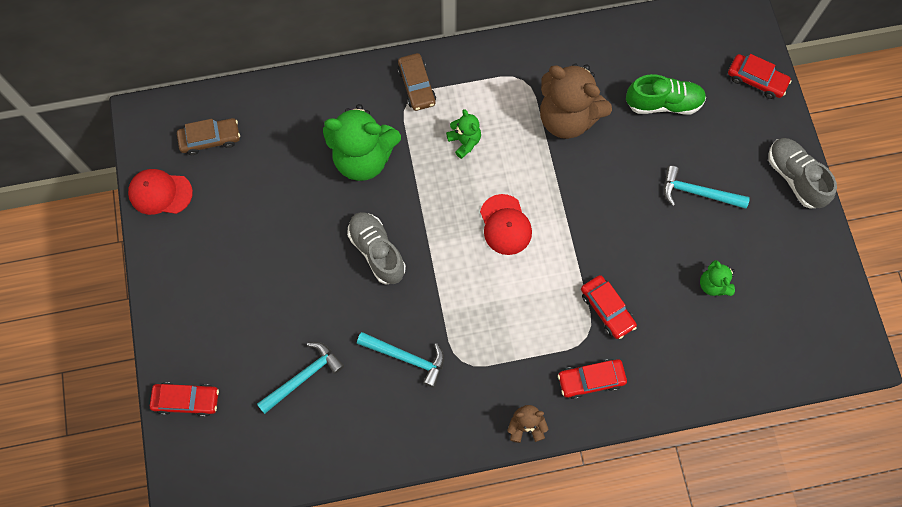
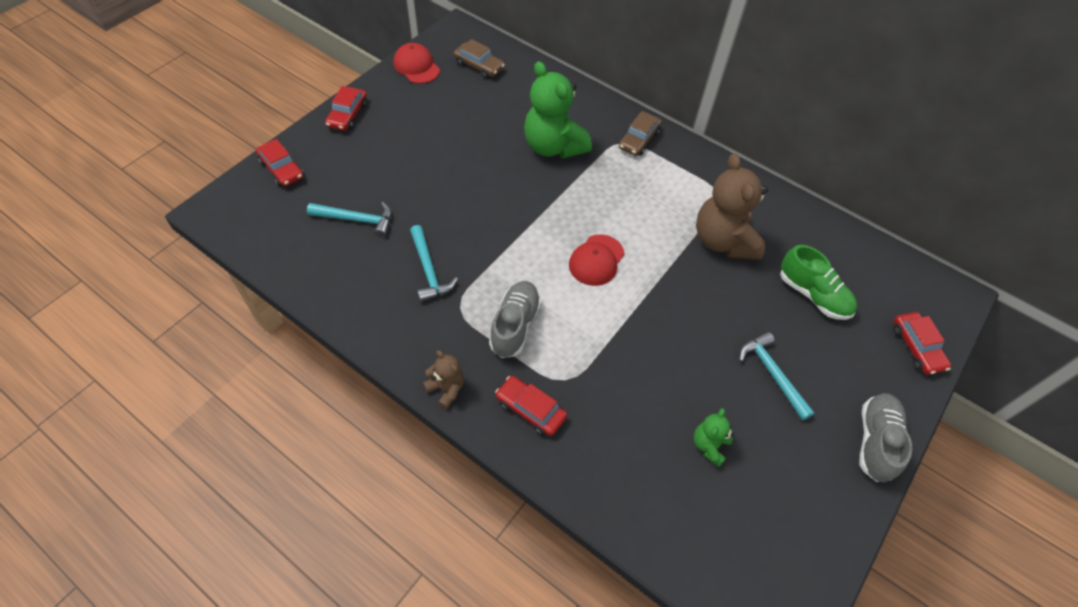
camera: 45 degrees right, 15 degrees down
grey shoe [347,212,406,285] -> grey shoe moved to [489,281,541,358]
green teddy bear [446,109,481,159] -> none
red car [581,275,637,339] -> red car moved to [325,86,367,131]

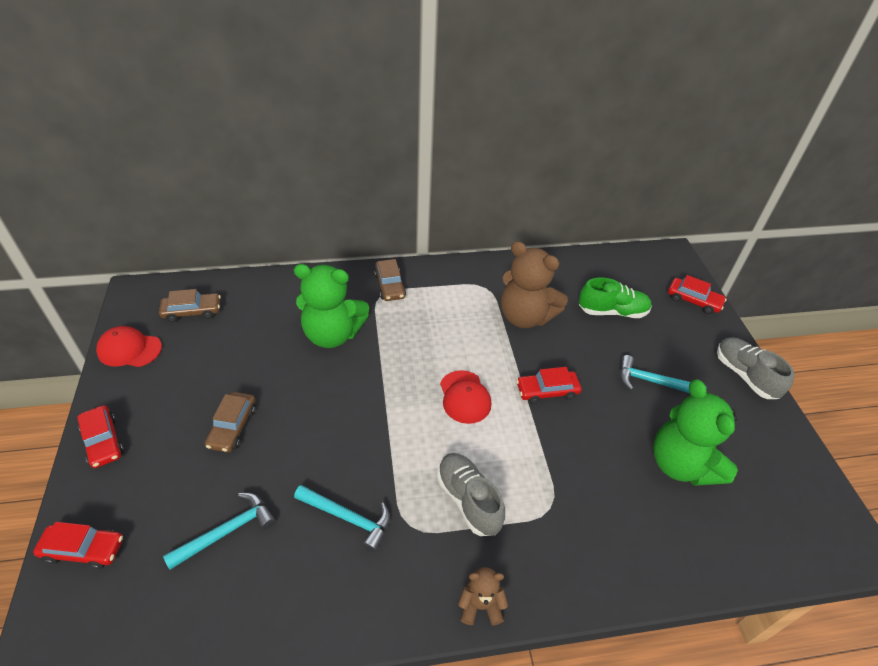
camera: 45 degrees left, 10 degrees down
red car [495,376,567,436] -> red car moved to [516,367,581,404]
green teddy bear [694,408,734,467] -> green teddy bear [653,379,738,486], size x2.07
none -> brown car [205,392,256,452]

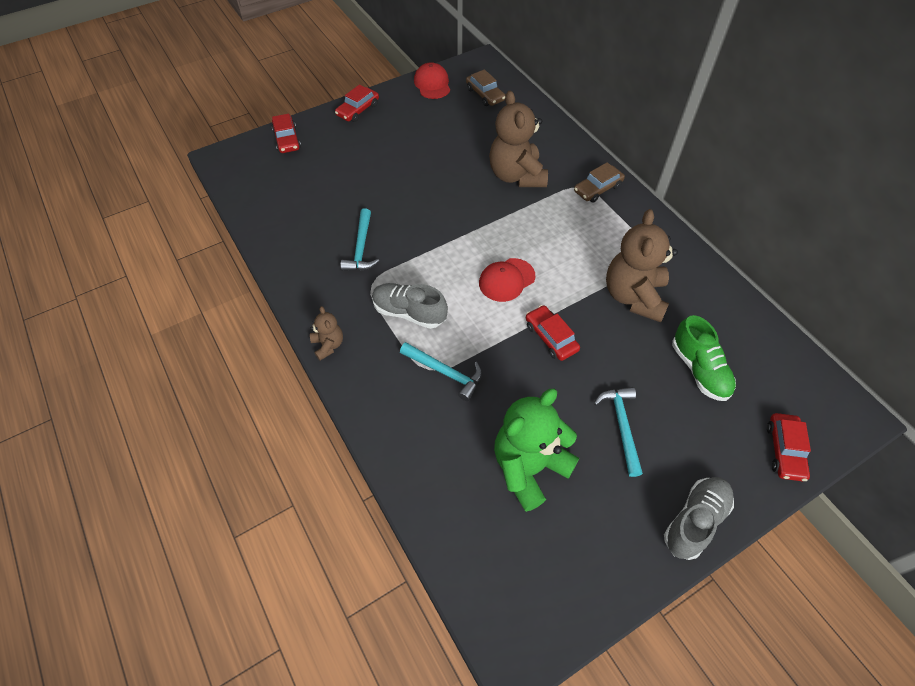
camera: 70 degrees right, 10 degrees up
turquoise hammer [163,493,275,570] -> turquoise hammer moved to [400,342,482,401]
brown car [205,392,256,452] -> none
green teddy bear [294,264,369,348] -> brown teddy bear [489,91,548,187]
grey shoe [437,453,505,536] -> grey shoe turned 105 degrees counterclockwise [372,283,448,329]

